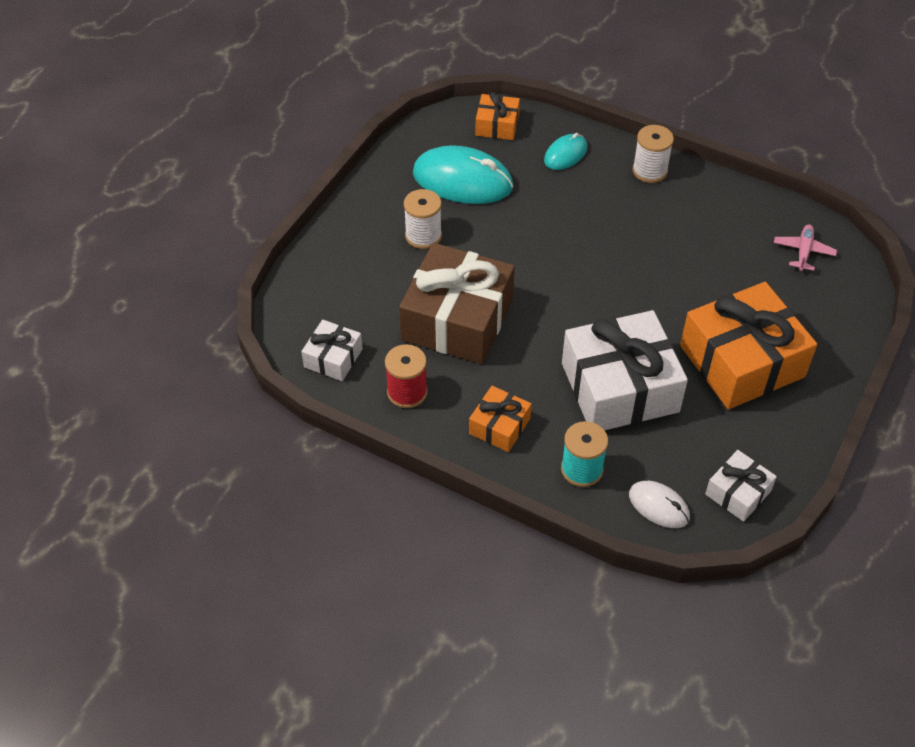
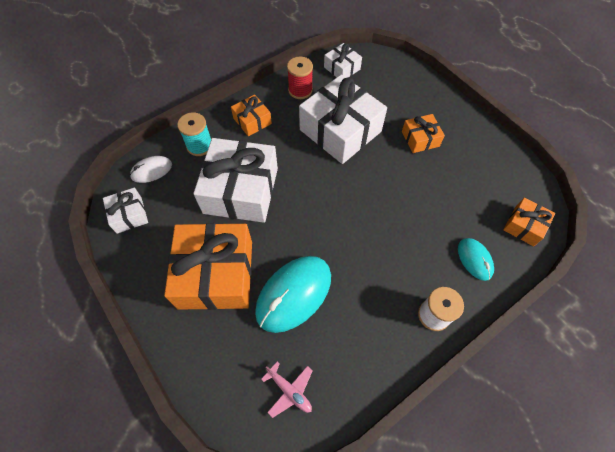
camera: 115 degrees right, 10 degrees up
brown gift [399,243,515,364] -> white gift [299,74,387,164]
white spool [404,189,442,249] -> orange gift [402,114,445,153]
turquoise mouse [413,145,513,204] -> turquoise mouse moved to [255,256,331,333]

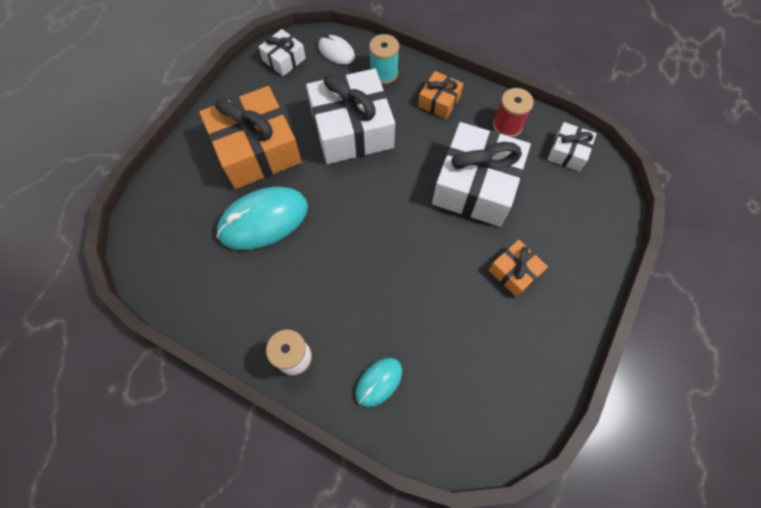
camera: 65 degrees right, 5 degrees up
turquoise mouse [255,256,331,333] -> turquoise mouse turned 45 degrees counterclockwise [217,187,308,250]
pink plane [261,362,313,418] -> none
orange gift [503,197,555,246] -> none

